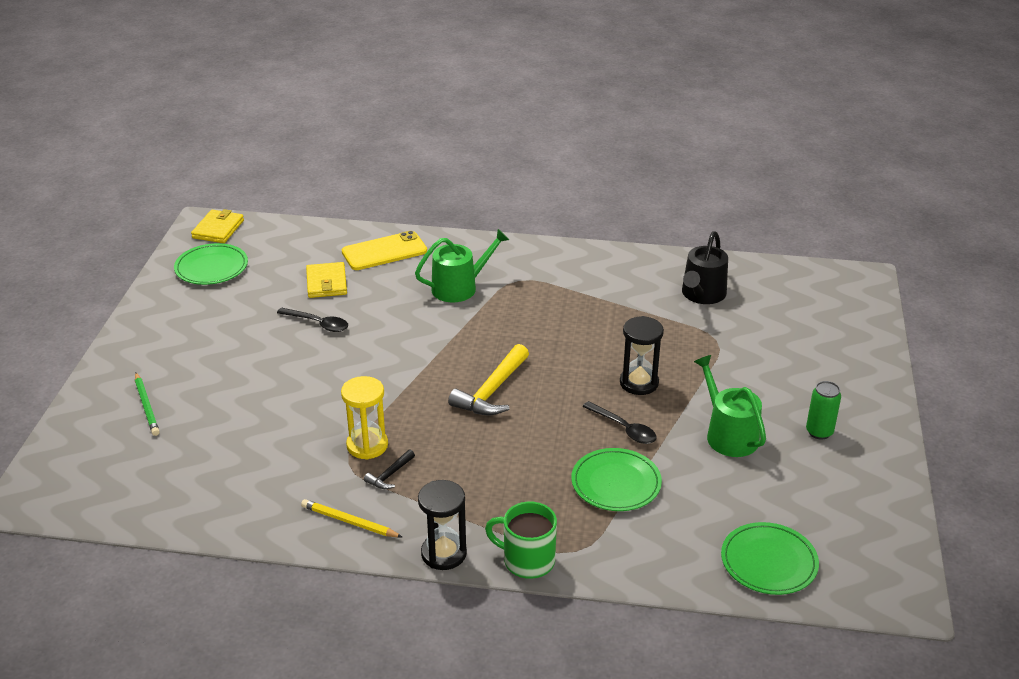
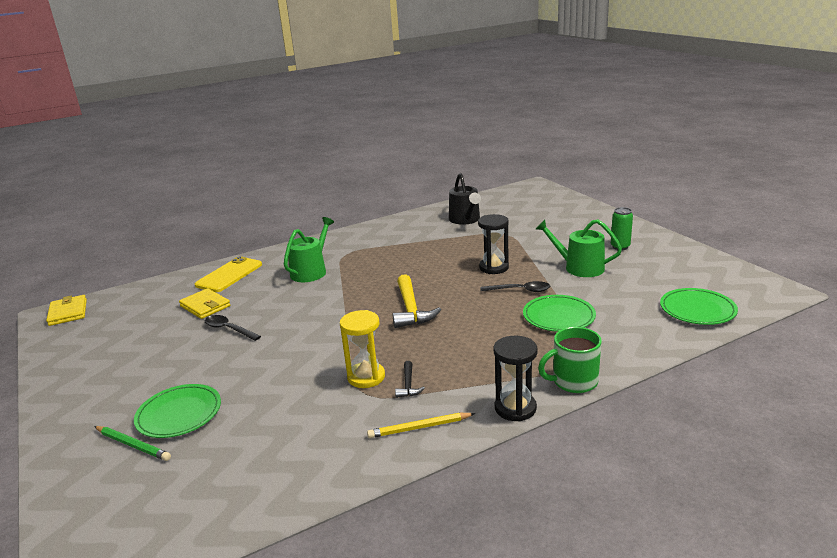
camera: 35 degrees left, 10 degrees down
green plate [174,243,248,285] -> green plate moved to [134,384,221,438]
black spoon [277,308,348,332] -> black spoon turned 135 degrees counterclockwise [205,315,261,341]

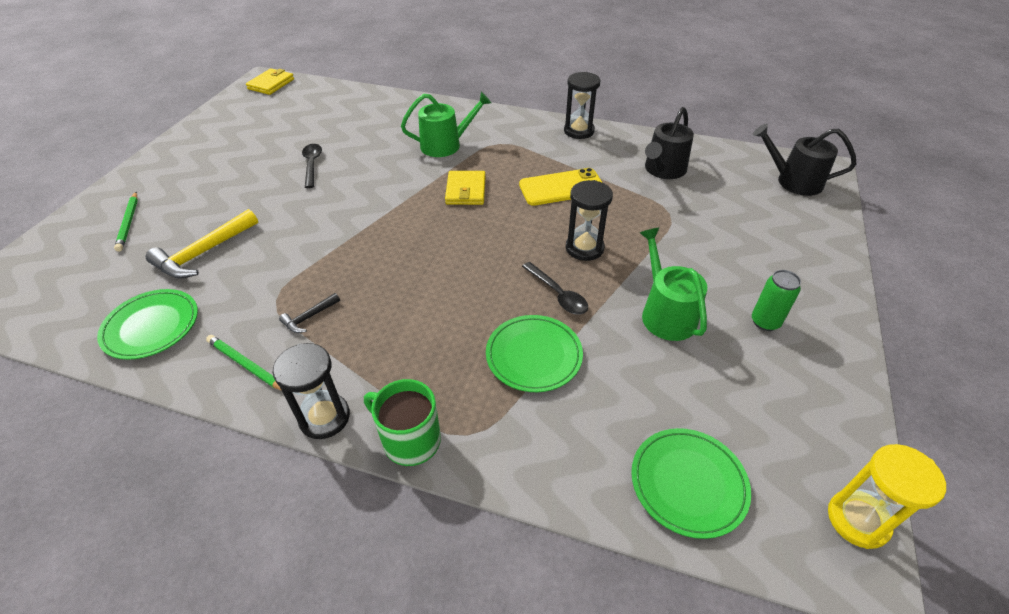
camera: 45 degrees right, 20 degrees up
green plate [134,384,221,438] -> green plate moved to [97,289,198,360]
yellow wallet [179,288,230,319] -> yellow wallet moved to [445,171,486,205]
yellow phone [195,256,262,292] -> yellow phone moved to [519,168,603,206]
yellow hourglass [340,310,385,388] -> yellow hourglass moved to [828,444,946,549]
yellow pencil [367,413,475,438] -> green pencil [206,335,282,391]
yellow hammer [392,274,441,328] -> yellow hammer moved to [146,209,258,279]
none -> black hourglass [564,72,600,139]
none -> black watering can [753,124,856,196]

